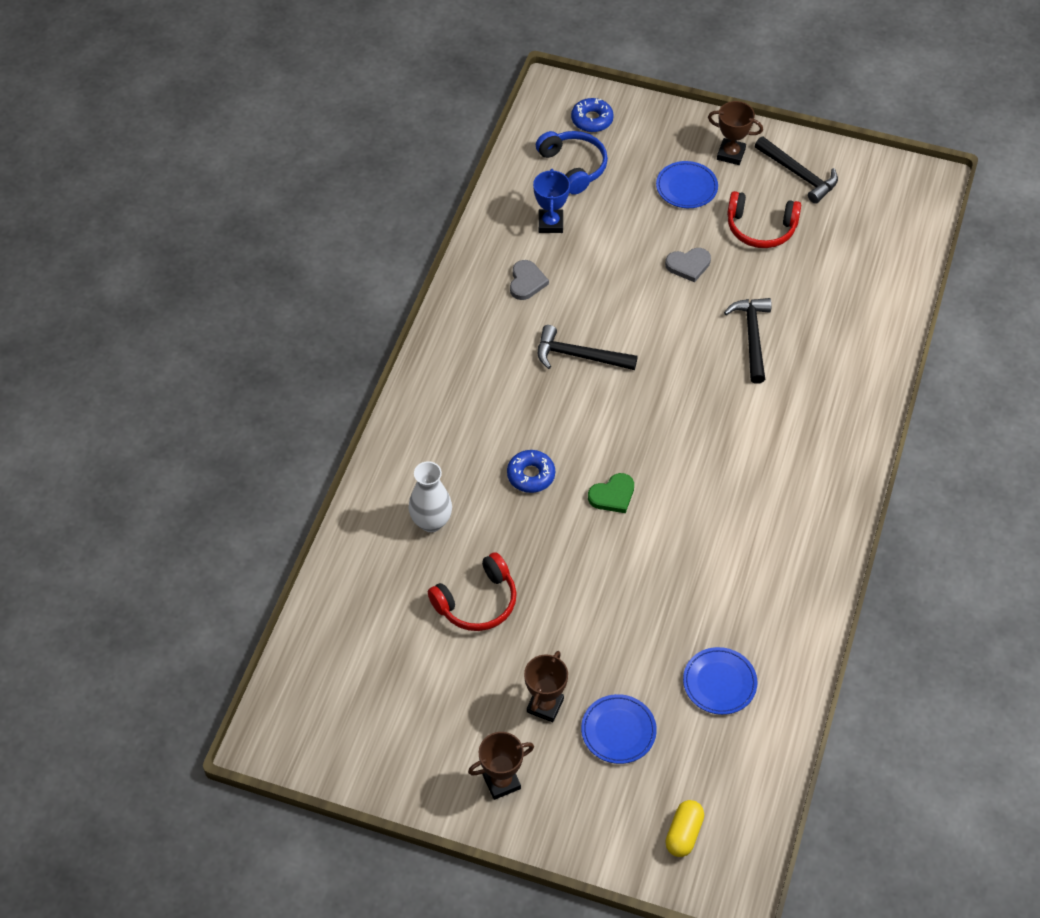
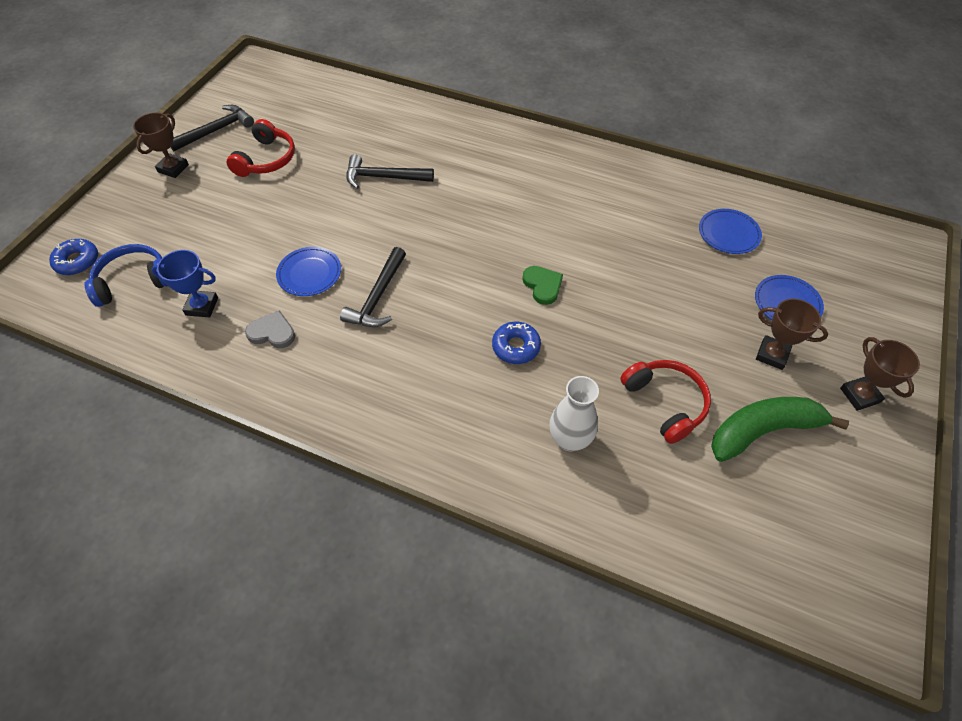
camera: 85 degrees left, 0 degrees up
blue plate [656,161,718,208] -> blue plate moved to [276,247,341,296]
grey heart [665,248,711,282] -> none
yellow capsule [665,800,704,857] -> none
none -> green banana [711,397,849,462]

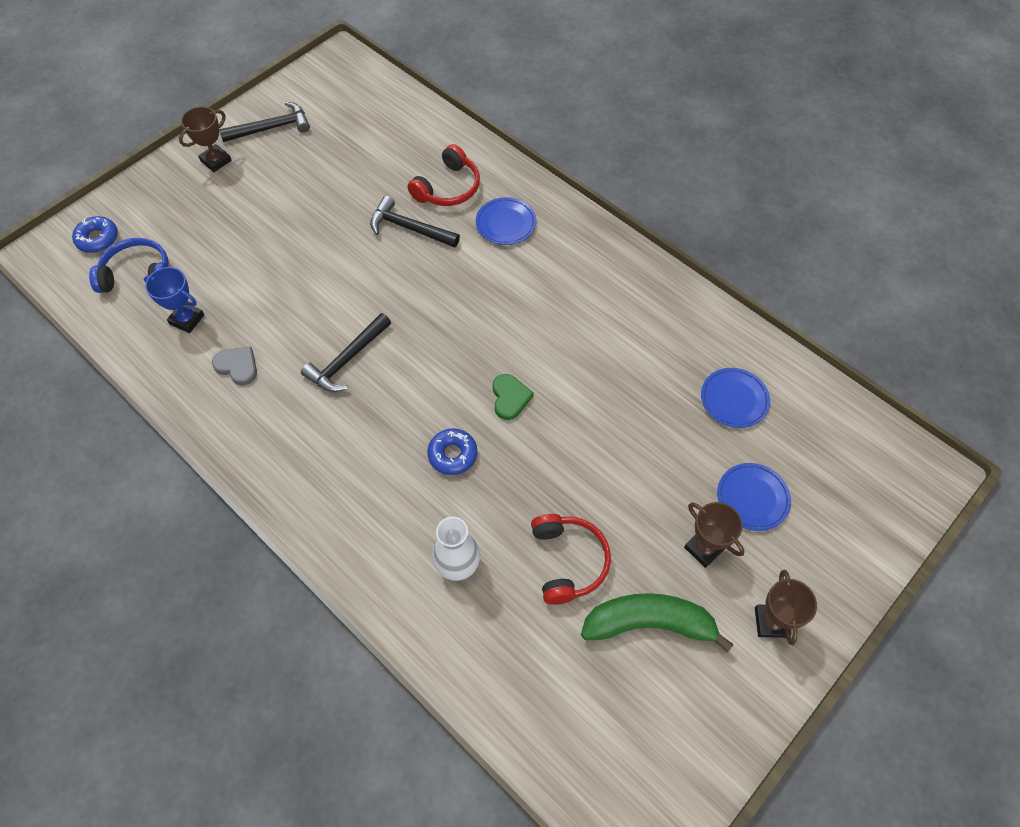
camera: 20 degrees right, 5 degrees up
red headphones [227,119,295,177] -> red headphones moved to [408,144,480,206]
blue plate [276,247,341,296] -> blue plate moved to [476,197,536,245]

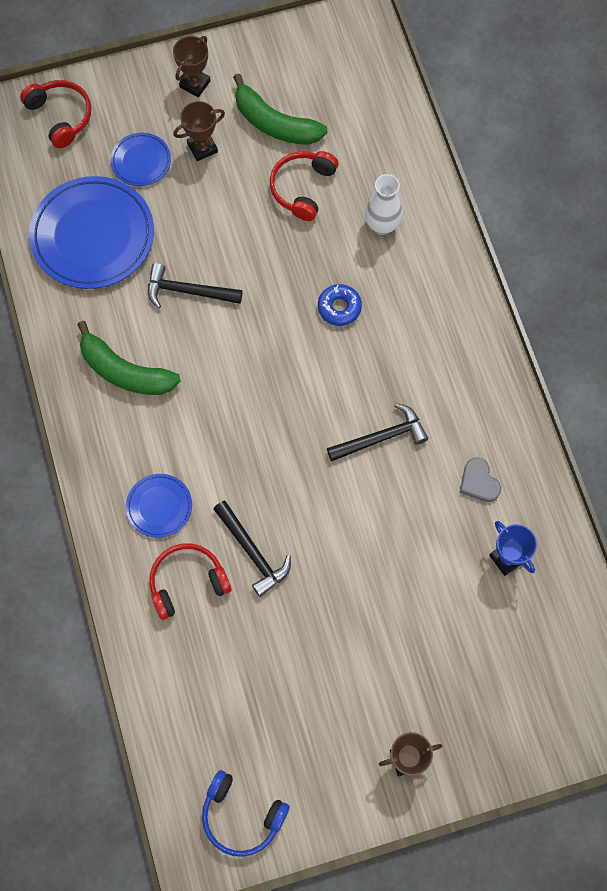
camera: 150 degrees left, 10 degrees up
blue donut [72,216,118,253] -> none
blue headphones [89,238,169,293] -> blue headphones moved to [202,770,290,857]
black hammer [219,102,310,142] -> black hammer moved to [148,263,243,308]
green heart [493,374,534,420] -> none
brown trophy [684,502,745,568] -> brown trophy turned 75 degrees clockwise [173,101,225,161]
blue plate [701,368,770,428] -> blue plate [29,176,154,289], size x2.01
none -> red headphones [20,80,91,148]
none -> green banana [77,321,181,395]

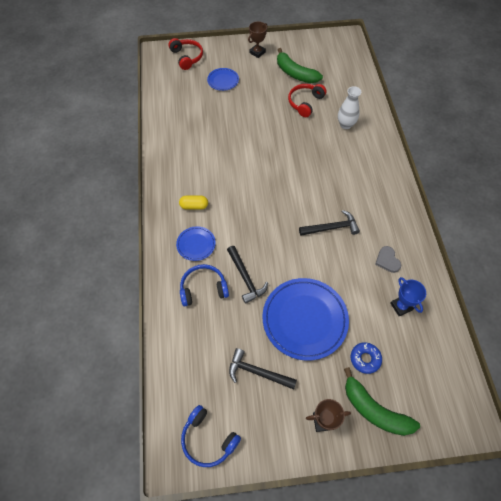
camera: 10 degrees right, 10 degrees down
blue plate [29,176,154,289] -> blue plate moved to [262,278,349,361]
green banana [77,321,181,395] -> green banana moved to [344,367,420,436]
black hammer [148,263,243,308] -> black hammer moved to [229,348,297,389]
red headphones [149,543,231,620] -> blue headphones [180,264,229,306]
brown trophy [173,101,225,161] -> none
blue donut [318,284,362,326] -> blue donut moved to [351,342,382,374]
none -> yellow capsule [179,196,208,209]

